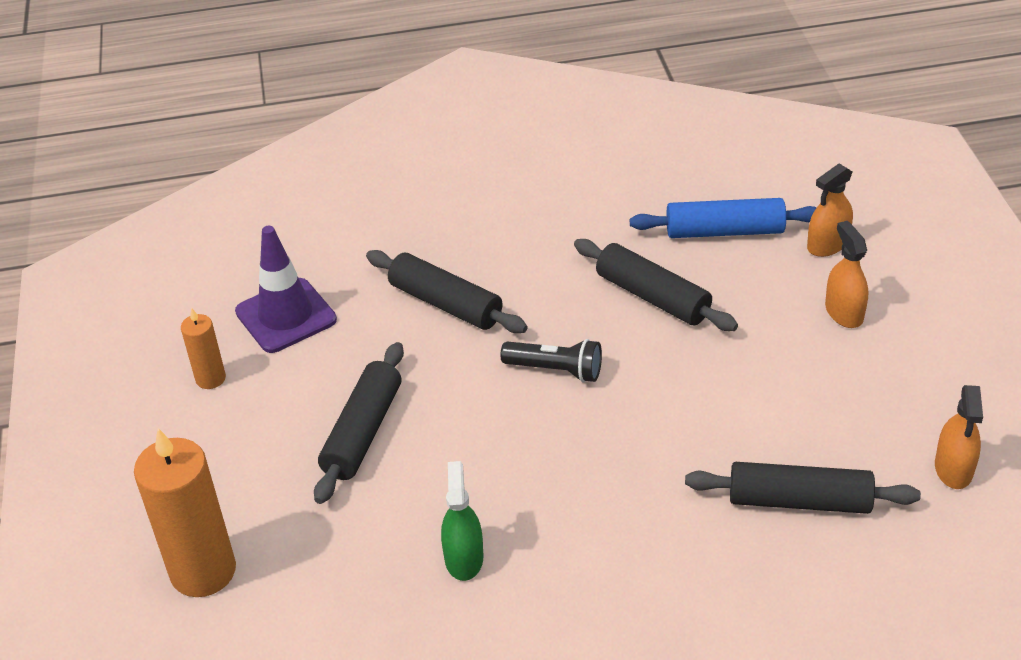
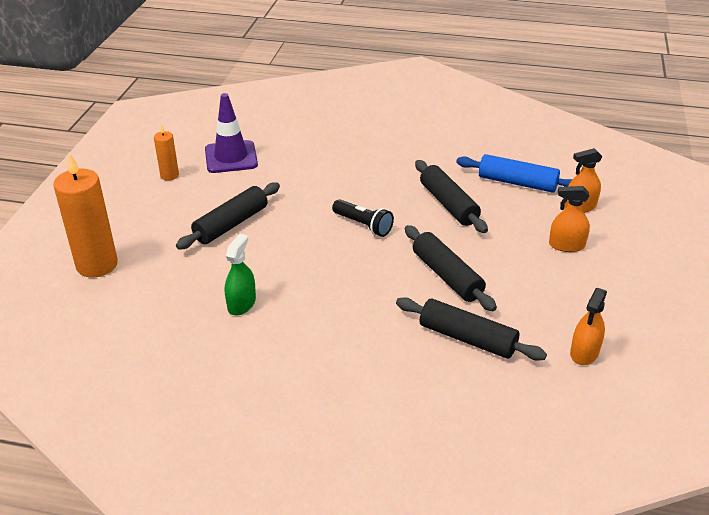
camera: 20 degrees right, 5 degrees down
black rolling pin [366,250,528,333] -> black rolling pin moved to [405,225,497,311]
orange spray bottle [825,221,868,328] -> orange spray bottle turned 90 degrees counterclockwise [549,186,590,252]

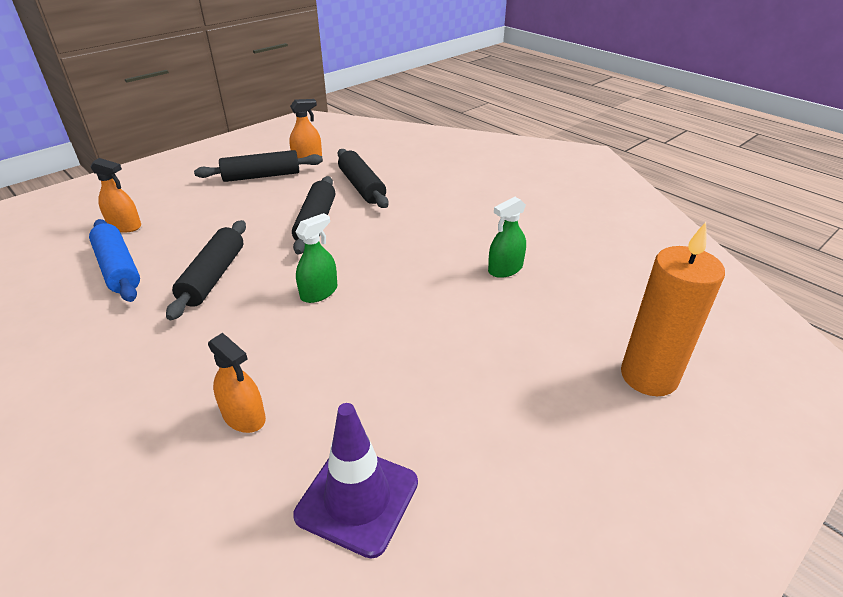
camera: 145 degrees left, 0 degrees up
orange candle [154,124,179,181] -> none
black rolling pin [176,182,280,249] -> black rolling pin moved to [194,150,323,182]
black flashlight [332,199,394,237] -> green spray bottle [295,213,337,303]
orange spray bottle [549,186,590,252] -> orange spray bottle moved to [208,333,266,433]

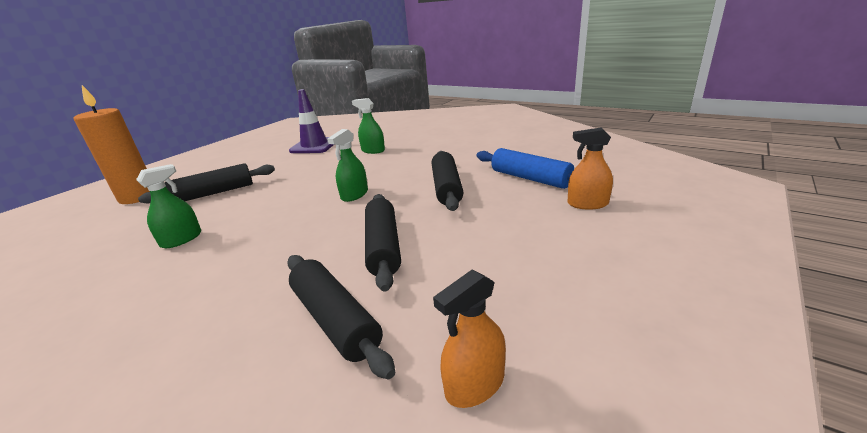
camera: 170 degrees right, 10 degrees down
black rolling pin [194,150,323,182] -> black rolling pin moved to [138,163,275,204]
orange spray bottle [208,333,266,433] -> green spray bottle [352,98,385,154]

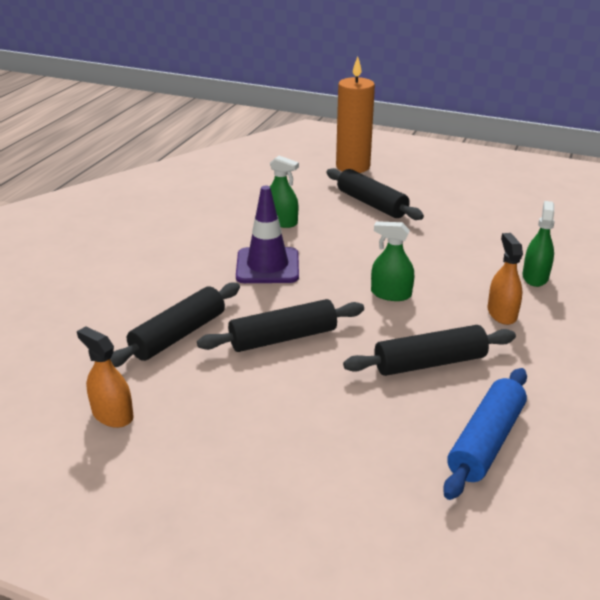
camera: 75 degrees right, 5 degrees up
purple traffic cone [289,89,334,153] -> purple traffic cone moved to [236,186,299,283]
orange spray bottle [568,127,613,210] -> orange spray bottle moved to [488,233,523,325]

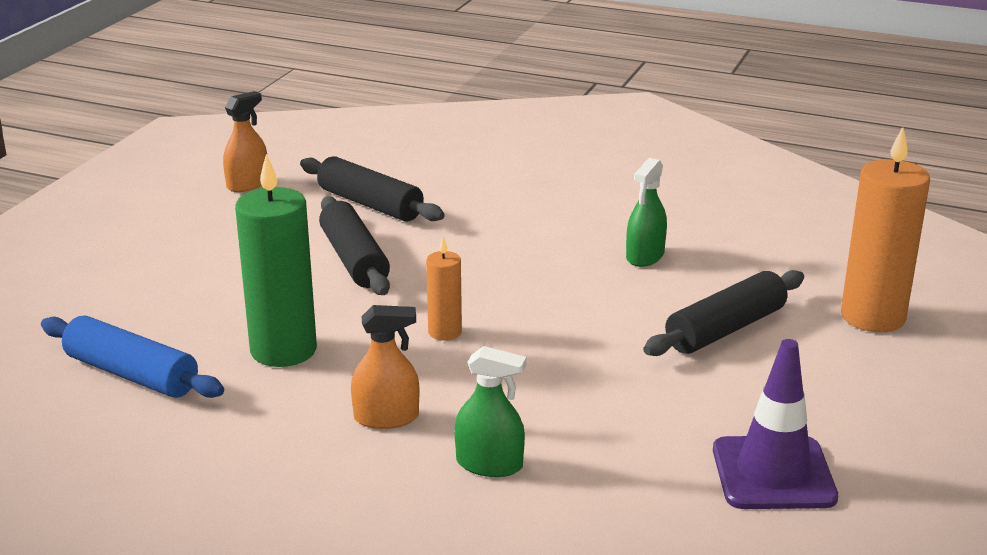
camera: 90 degrees right, 5 degrees down
purple traffic cone [236,186,299,283] -> purple traffic cone moved to [713,339,838,509]
black rolling pin [343,325,516,376] -> green candle [235,154,317,367]
green spray bottle [371,221,414,301] -> orange candle [426,237,462,341]

